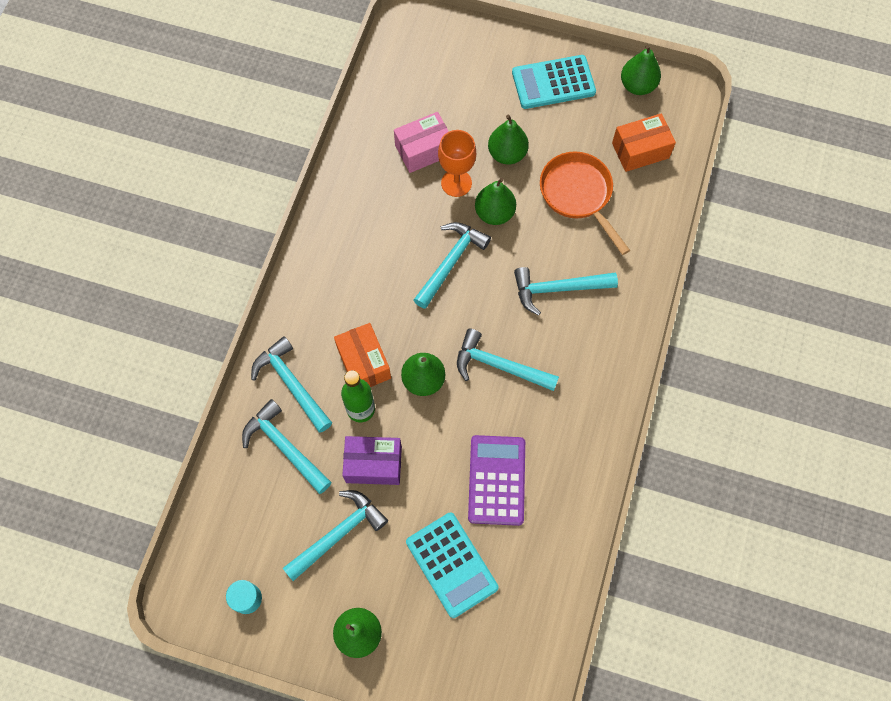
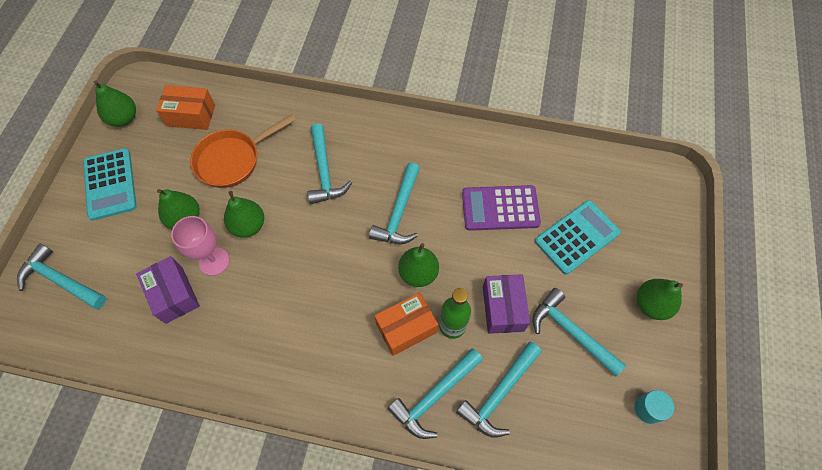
camera: 95 degrees left, 5 degrees down
pink box [394,112,449,173] -> purple box [136,256,200,324]
turquoise hammer [414,222,491,309] -> turquoise hammer moved to [17,243,106,309]
orange goblet [438,130,476,197] -> pink goblet [171,216,229,276]
orange box [612,114,676,172] -> orange box turned 60 degrees counterclockwise [156,85,215,130]

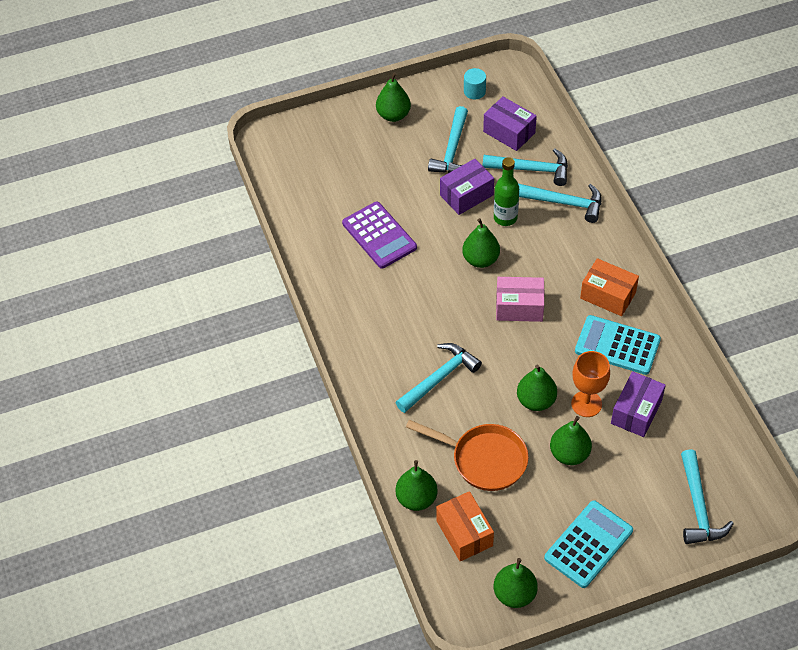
camera: 120 degrees left, 10 degrees down
pink goblet [171,216,229,276] -> orange goblet [571,351,610,417]
turquoise hammer [369,163,420,244] -> none
orange box [375,292,438,356] -> orange box moved to [580,258,639,316]
turquoise calculator [535,200,621,275] -> turquoise calculator moved to [575,315,661,375]
none -> green pear [395,460,438,511]
none -> purple box [483,96,537,151]
none -> pink box [496,277,544,322]

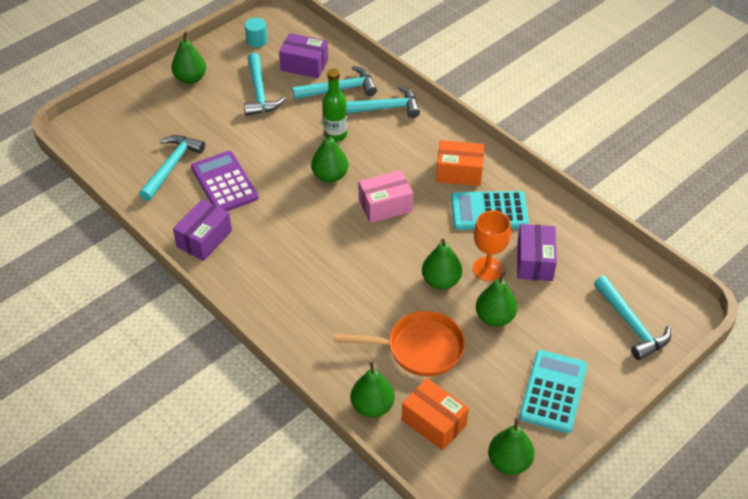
camera: 25 degrees left, 5 degrees down
purple calculator [342,202,417,269] -> purple calculator turned 150 degrees counterclockwise [191,151,259,211]
turquoise hammer [395,343,482,413] -> turquoise hammer moved to [139,135,205,201]
purple box [440,159,494,215] -> purple box moved to [173,199,232,261]

